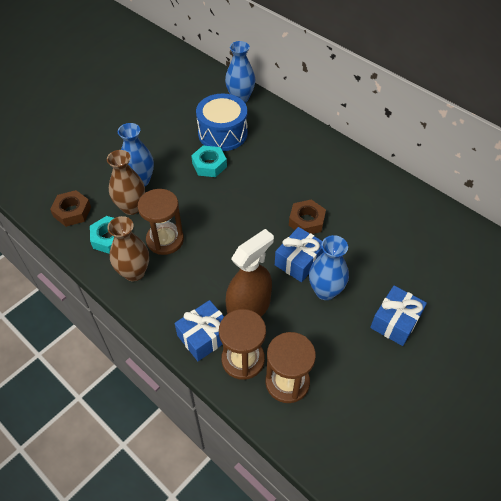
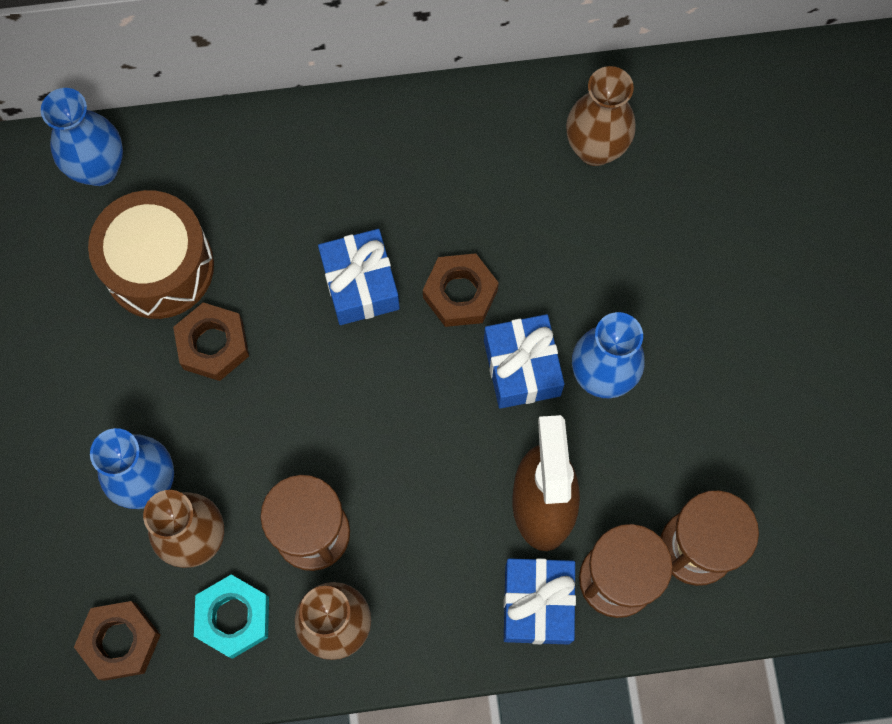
camera: 50 degrees left, 20 degrees up
turquoise nut [191,146,227,177] -> brown nut [173,302,249,381]
blue drum [196,93,248,151] -> brown drum [88,190,214,319]
blue gift [370,286,427,346] -> blue gift moved to [318,229,400,325]
none -> brown vase [566,66,636,166]

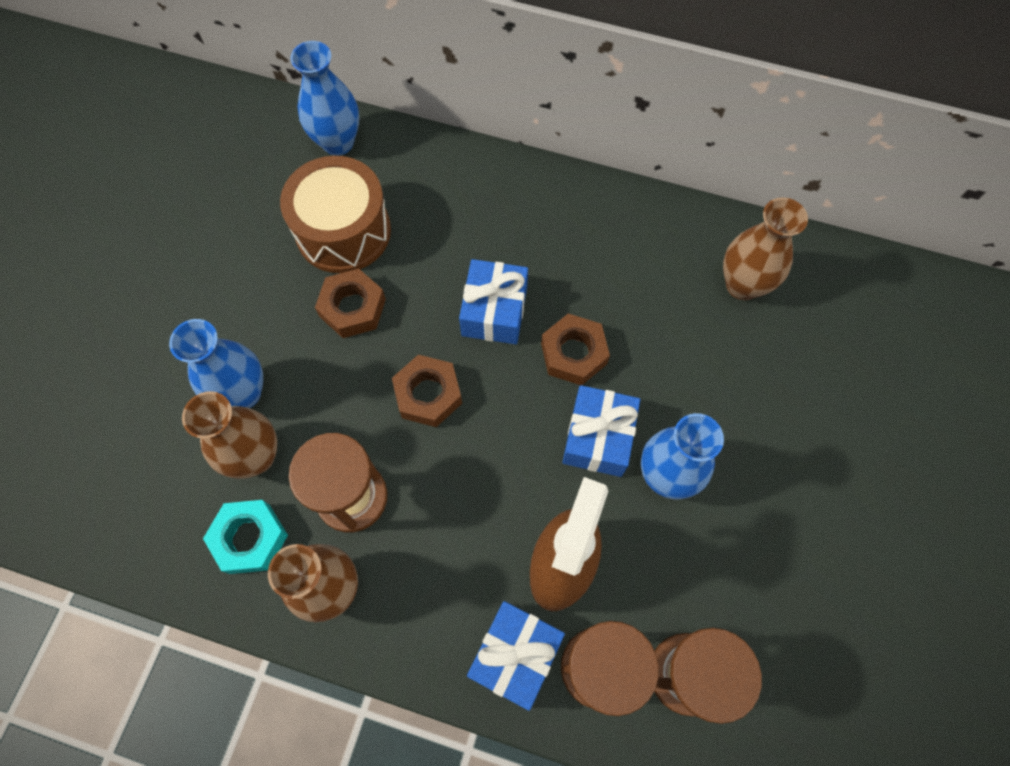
camera: 25 degrees right, 5 degrees down
brown nut [74,601,160,681] -> brown nut moved to [392,355,462,427]

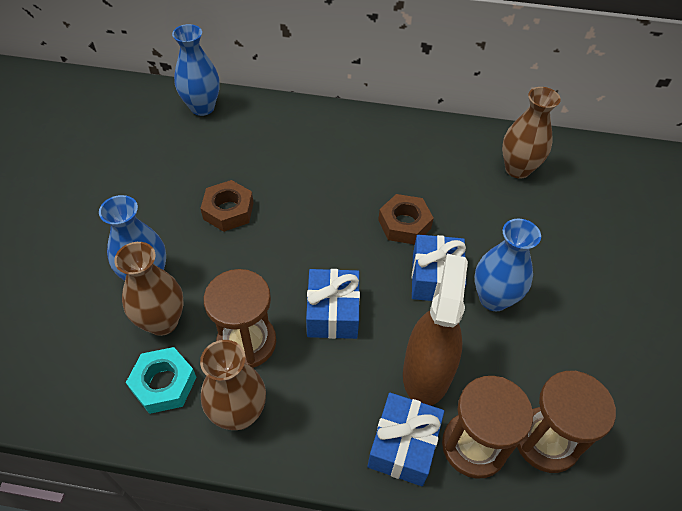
camera: 10 degrees left, 15 degrees down
brown drum [280,156,391,273] -> none
brown nut [392,355,462,427] -> none
blue gift [459,259,528,344] -> blue gift moved to [306,269,360,339]

